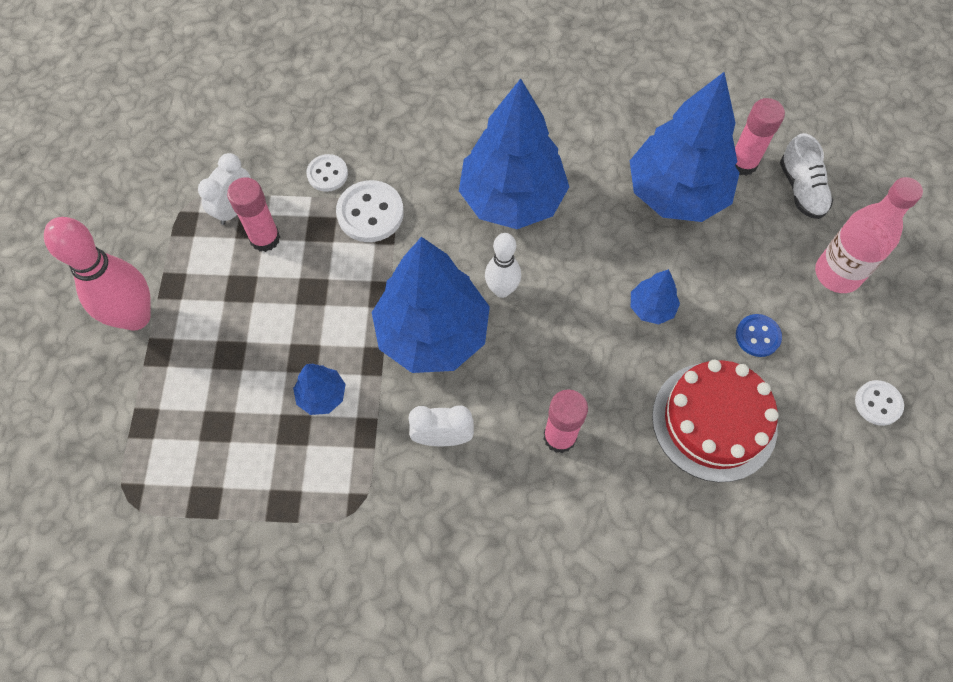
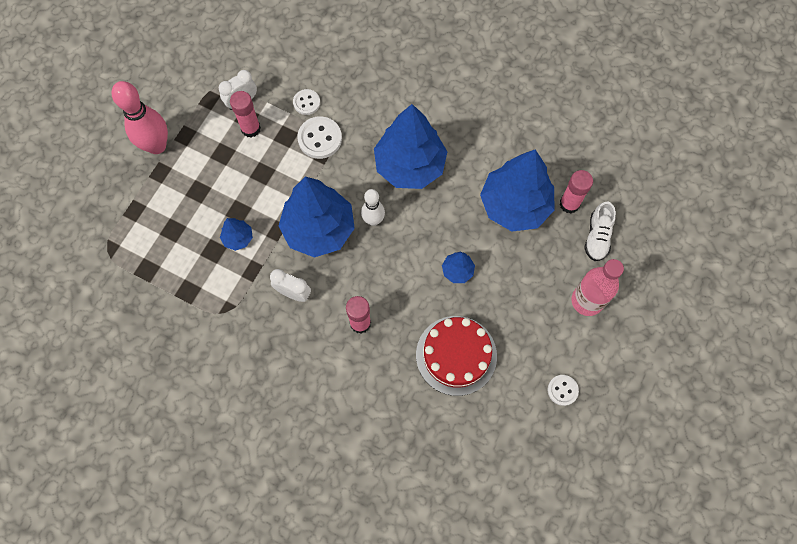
camera: 25 degrees right, 5 degrees up
blue button [736,314,782,357] -> none

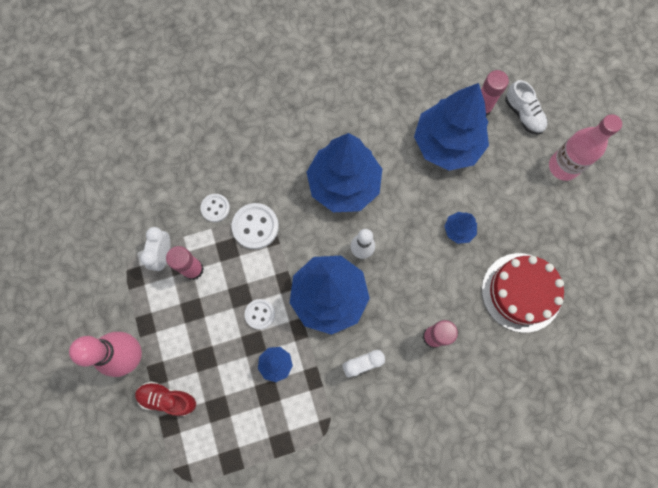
camera: 45 degrees left, 5 degrees up
white button [548,375,579,406] -> white button moved to [245,299,275,329]
none -> red shoe [135,382,196,416]

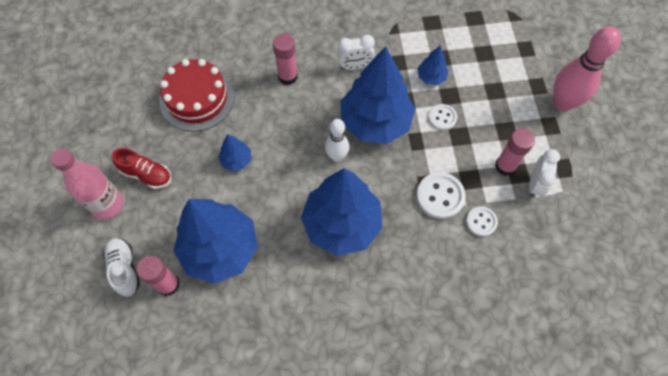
camera: 170 degrees left, 10 degrees down
red shoe [135,382,196,416] -> red shoe moved to [112,148,171,189]

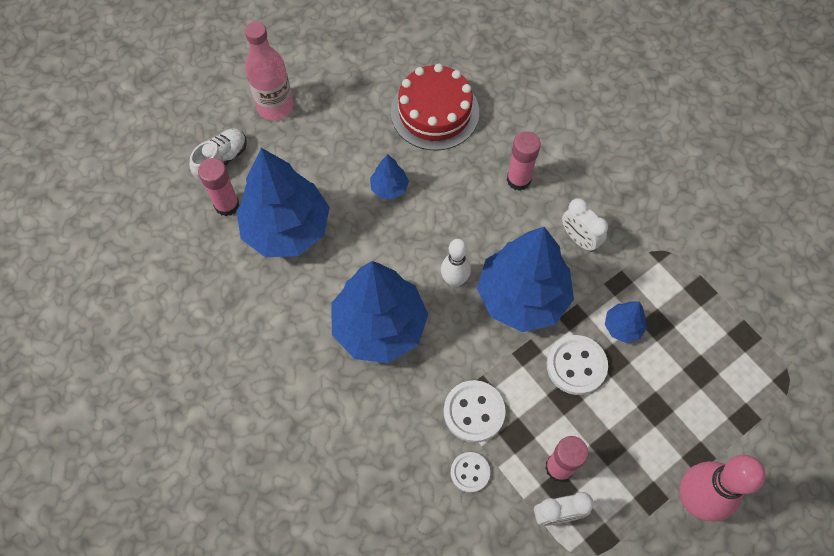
camera: 60 degrees right, 0 degrees up
red shoe [112,148,171,189] -> none
white button [428,104,457,130] -> white button [547,335,608,395], size x1.60

